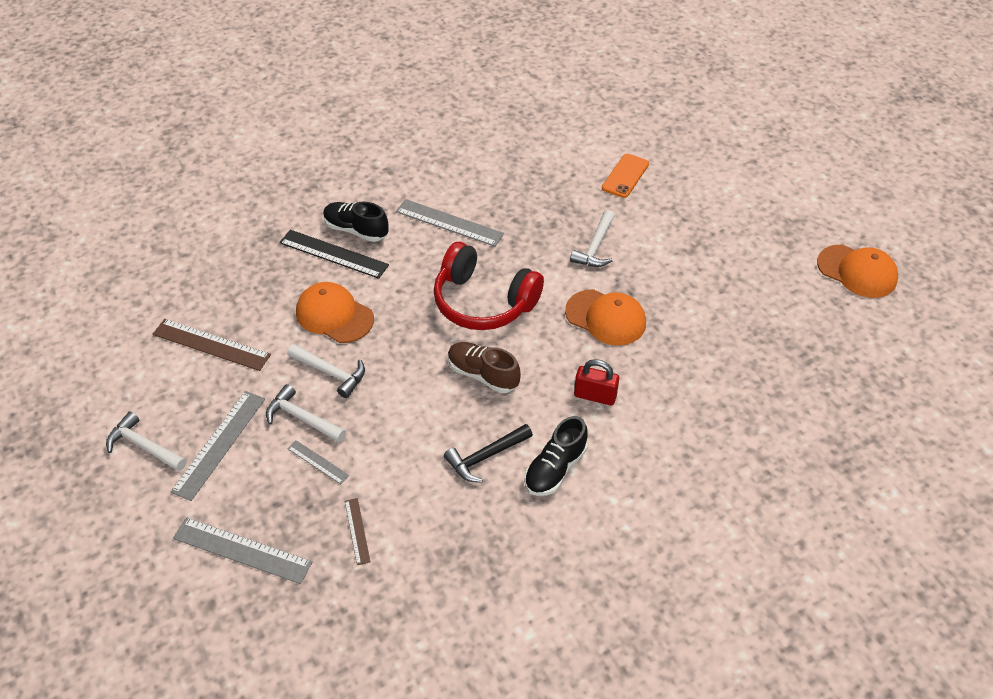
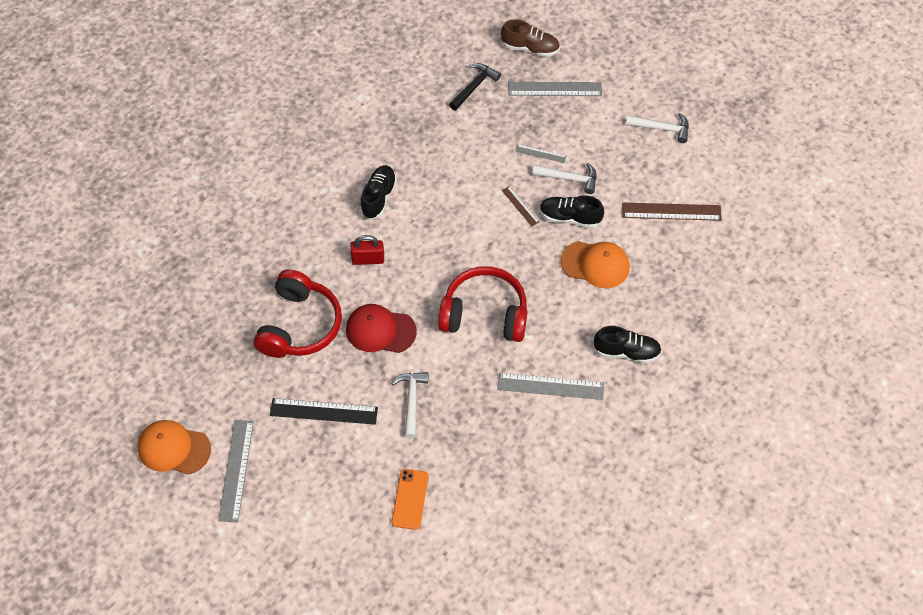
camera: 160 degrees right, 10 degrees up
grey ruler [171,391,265,501] -> grey ruler moved to [218,420,254,523]
black ruler [279,230,389,279] -> black ruler moved to [270,398,378,425]
white hammer [287,344,365,398] -> black shoe [540,195,604,228]
brown ruler [345,498,370,565] -> brown ruler moved to [502,186,539,226]
black hammer [444,424,533,482] -> black hammer moved to [449,63,501,110]
brown shoe [448,342,521,393] -> brown shoe moved to [501,19,560,57]
orange cap [565,289,646,346] -> red cap [346,304,417,353]
none -> red headphones [253,269,342,358]

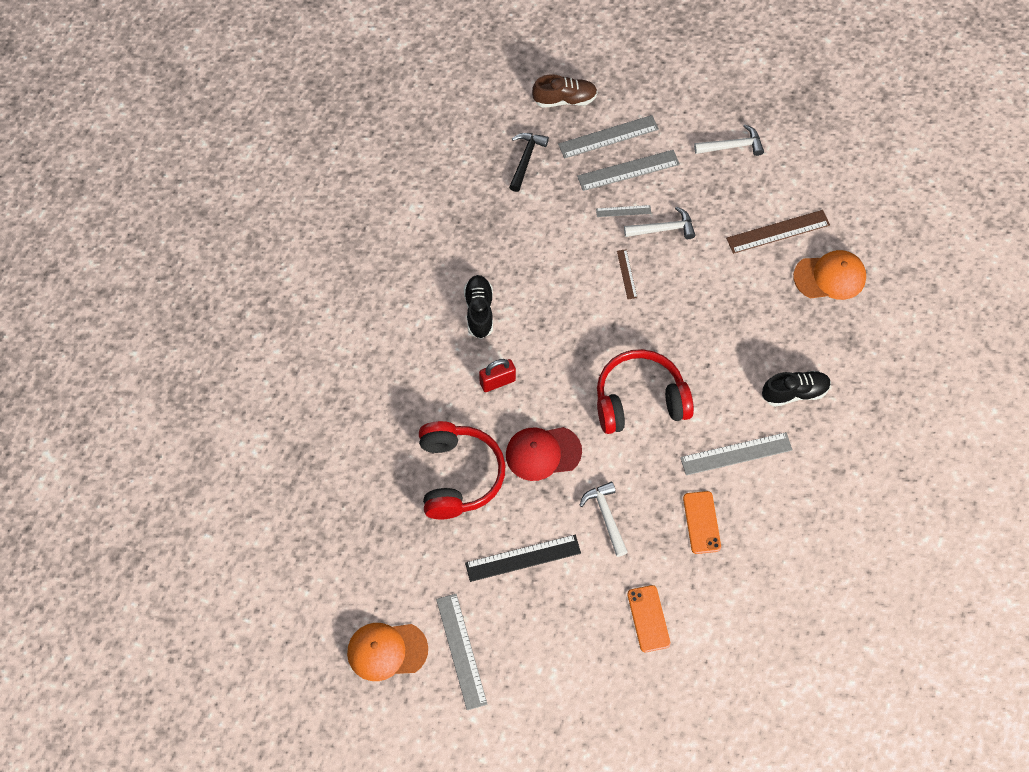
camera: 20 degrees left, 5 degrees up
brown ruler [502,186,539,226] -> brown ruler turned 45 degrees clockwise [617,249,637,299]
black shoe [540,195,604,228] -> none
orange cap [561,241,630,288] -> orange cap moved to [793,250,866,300]
none -> grey ruler [577,150,680,191]
none -> orange phone [683,491,721,554]

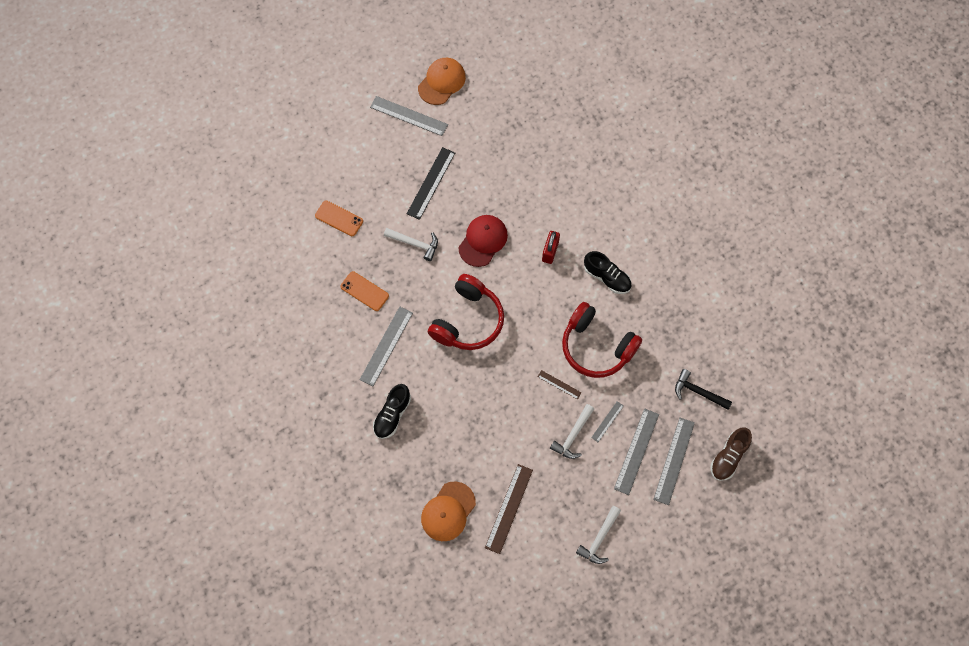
camera: 130 degrees right, 5 degrees up
red headphones [419,421,505,519] -> red headphones moved to [562,302,642,378]
black hammer [509,133,549,192] -> black hammer turned 150 degrees clockwise [675,369,732,410]

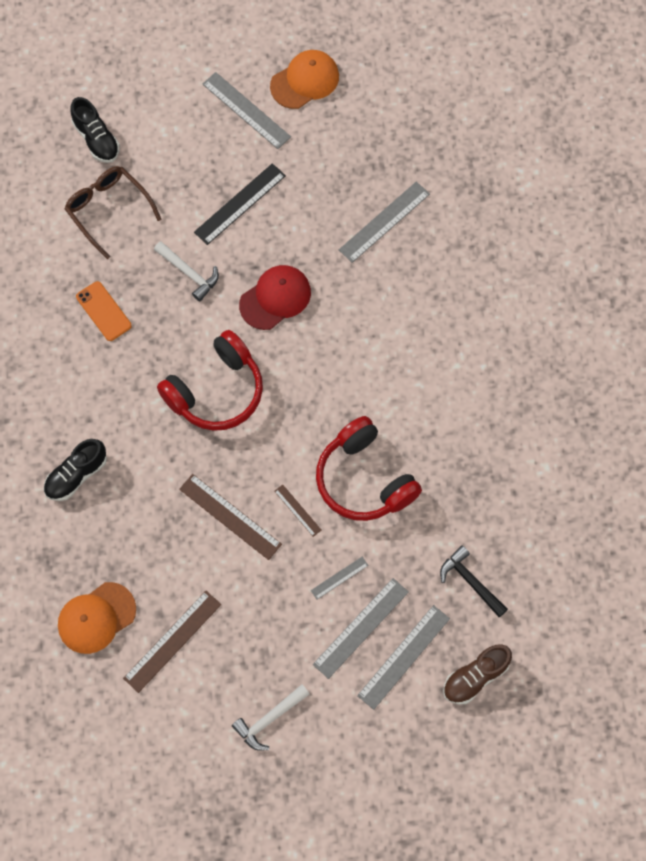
camera: 20 degrees right, 0 degrees up
orange phone [315,200,363,236] -> brown glasses [65,166,162,259]
grey ruler [359,306,413,386] -> grey ruler moved to [339,182,430,263]
red padlock [542,231,560,264] -> none
white hammer [550,404,594,459] -> none
black shoe [584,251,632,294] -> black shoe moved to [70,97,120,163]
none -> brown ruler [179,474,282,560]

